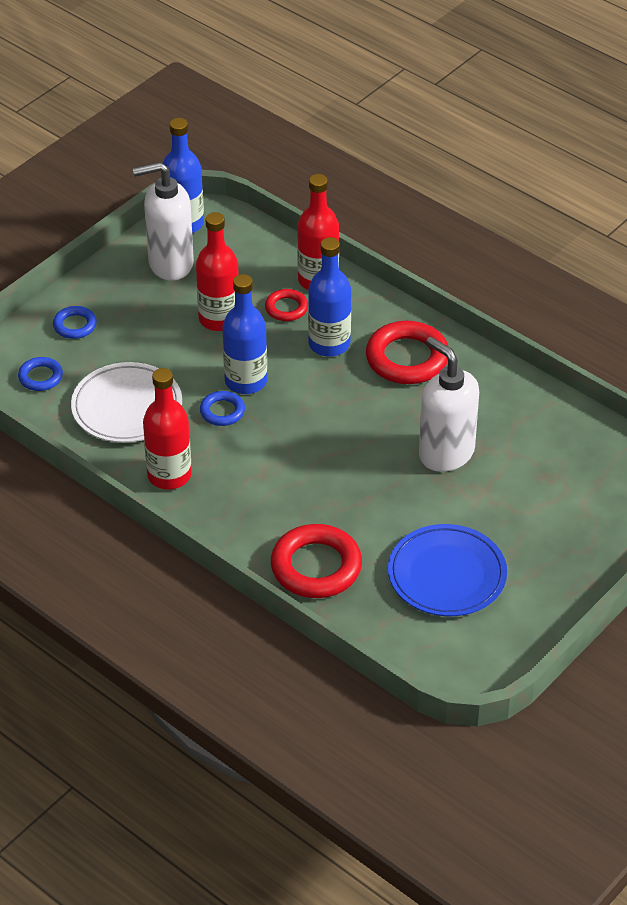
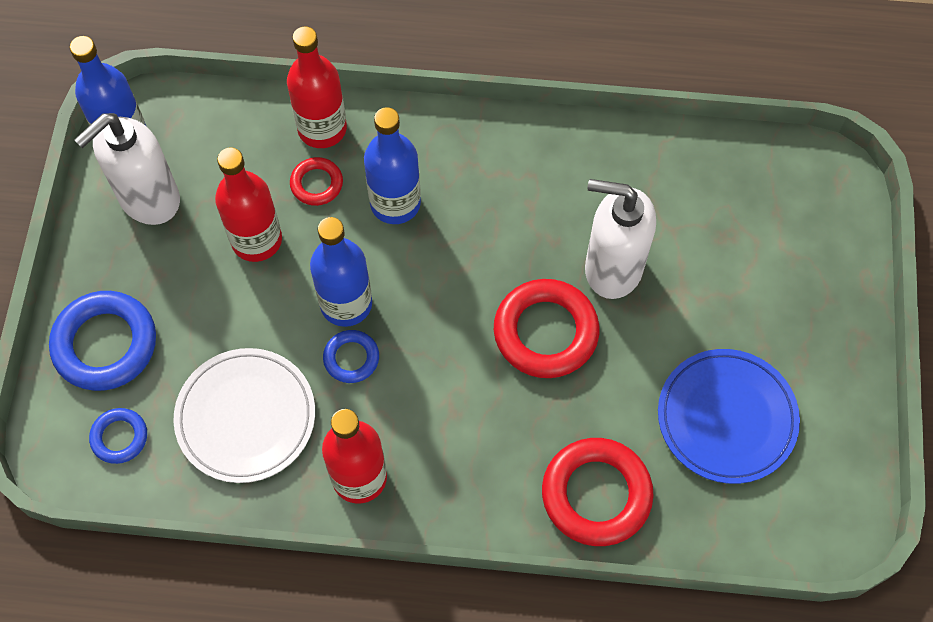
camera: 35 degrees left, 20 degrees up
blue ring [53,306,97,339] -> blue ring [49,291,156,391], size x1.89
red ring [366,321,448,384] -> red ring moved to [494,279,599,378]

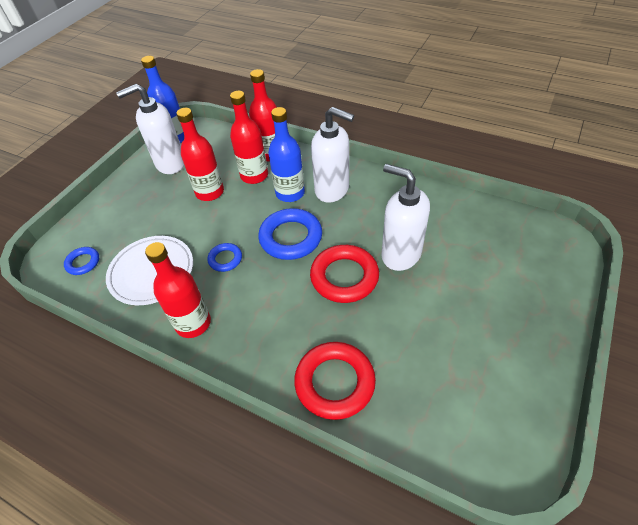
camera: 25 degrees right, 15 degrees down
blue ring [49,291,156,391] -> blue ring moved to [258,208,322,260]
red ring [290,157,343,206] -> red bottle [230,91,268,184]
blue bottle [310,217,372,327] -> none
blue plate [658,349,800,484] -> none
none -> white soap dispenser [311,107,354,203]

